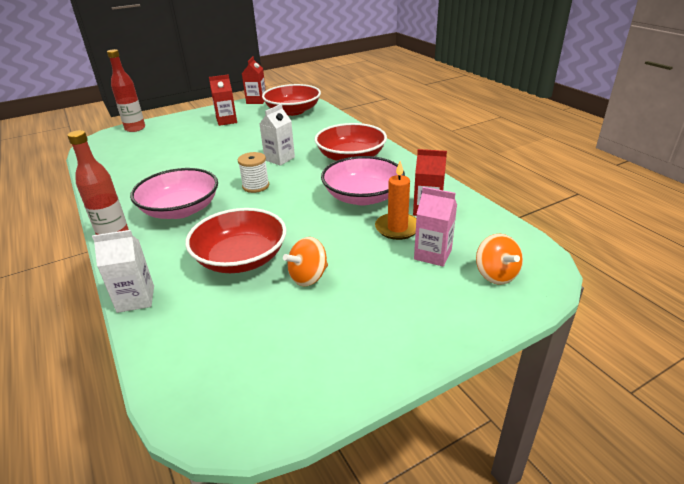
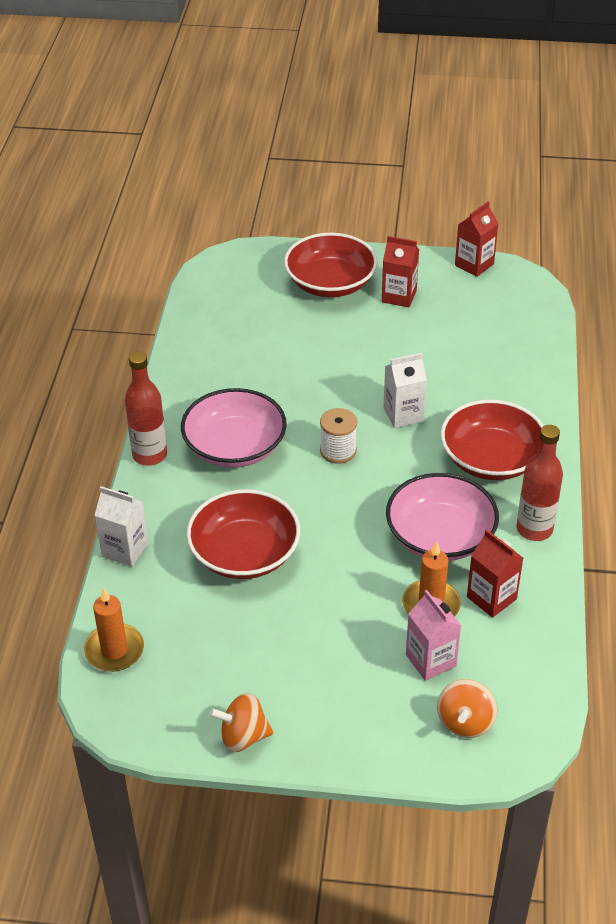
camera: 35 degrees right, 10 degrees up
red bottle [107,49,145,132] -> red bottle moved to [516,425,563,541]
red bowl [262,84,321,116] -> red bowl moved to [284,233,378,297]
orange spinning top [283,237,328,286] -> orange spinning top moved to [209,693,273,752]
none -> orange candle [84,587,144,672]

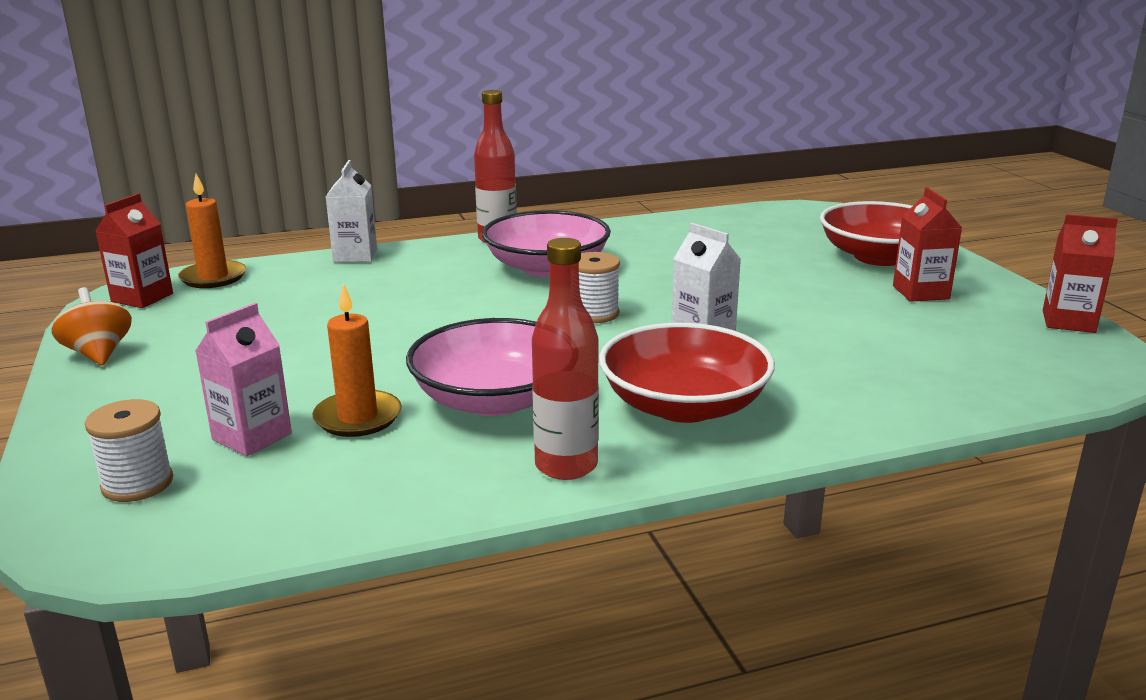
camera: 65 degrees right, 20 degrees down
red bowl [186,489,300,579] -> none
orange spinning top [437,679,497,738] -> white spool [85,399,173,502]
red carton [467,529,523,617] -> red carton moved to [95,193,173,308]

